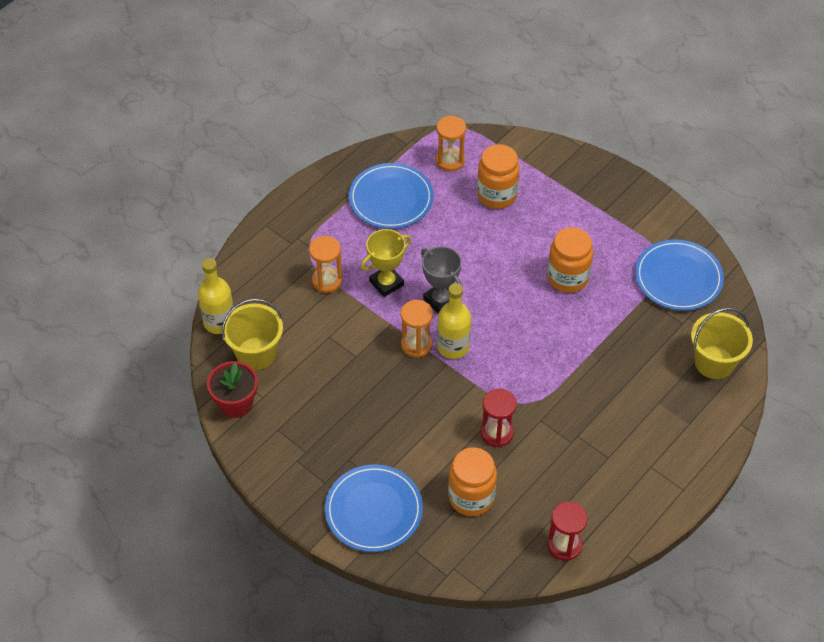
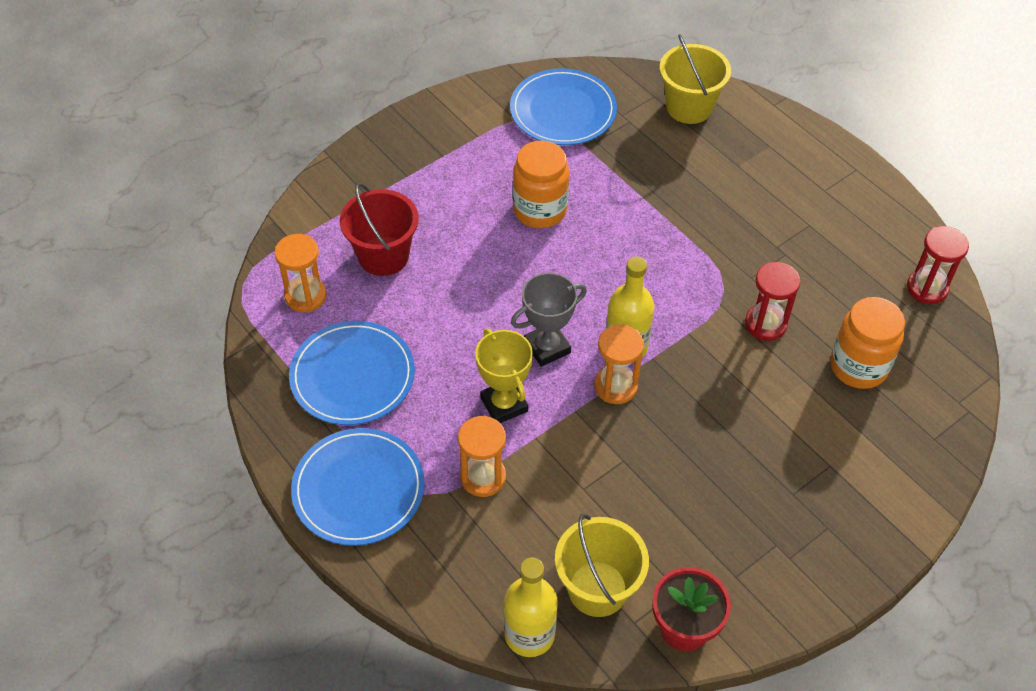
camera: 80 degrees left, 0 degrees up
blue plate [325,465,423,552] -> blue plate moved to [291,428,425,546]
orange jar [477,144,520,209] -> red bucket [340,183,419,276]

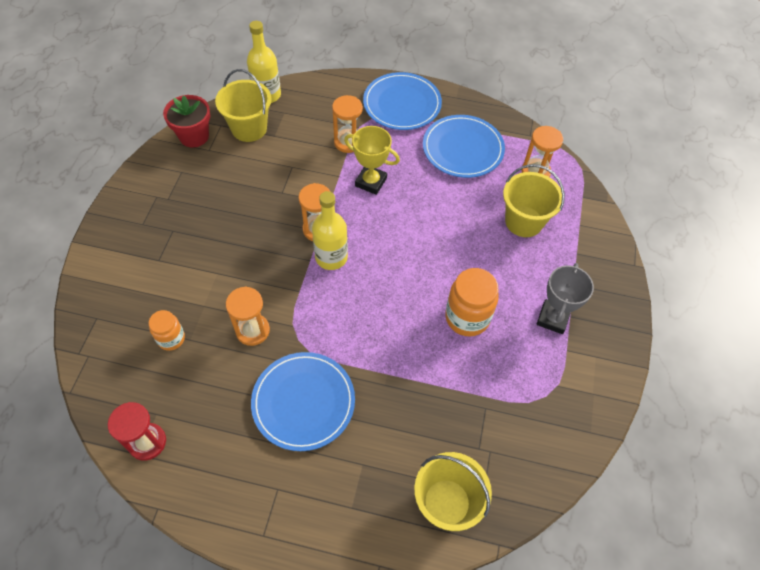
camera: 140 degrees right, 5 degrees up
red bucket [340,183,419,276] -> yellow bucket [503,164,565,237]
blue plate [510,68,617,145] -> blue plate moved to [251,352,355,451]
grey trophy [511,273,587,367] -> grey trophy moved to [537,263,594,334]
red hourglass [745,262,800,341] -> orange hourglass [226,286,270,346]
orange jar [830,297,905,389] -> orange jar [149,310,185,351], size x0.59

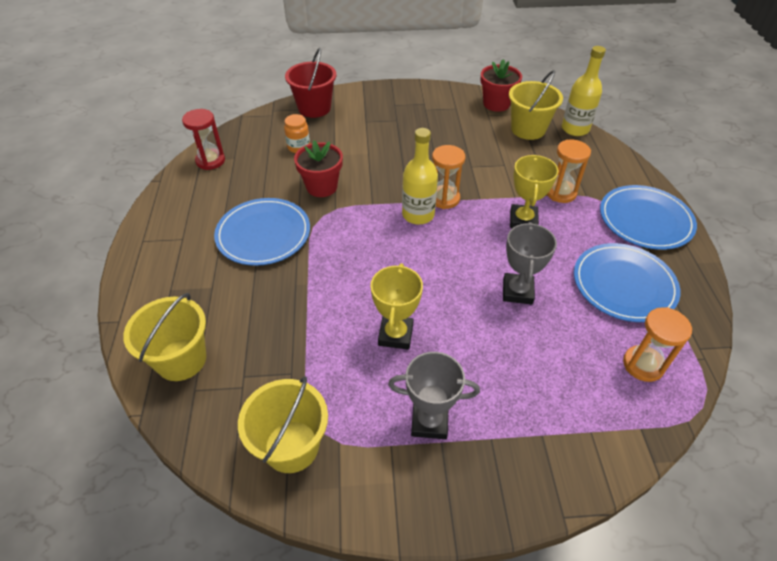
camera: 75 degrees right, 10 degrees down
orange hourglass [226,286,270,346] -> red flower pot [294,141,343,197]
orange jar [445,268,499,337] -> yellow trophy [371,263,423,350]
yellow bucket [503,164,565,237] -> yellow bucket moved to [238,376,328,473]
none -> red bucket [285,48,337,118]
none -> grey trophy [503,222,557,304]

